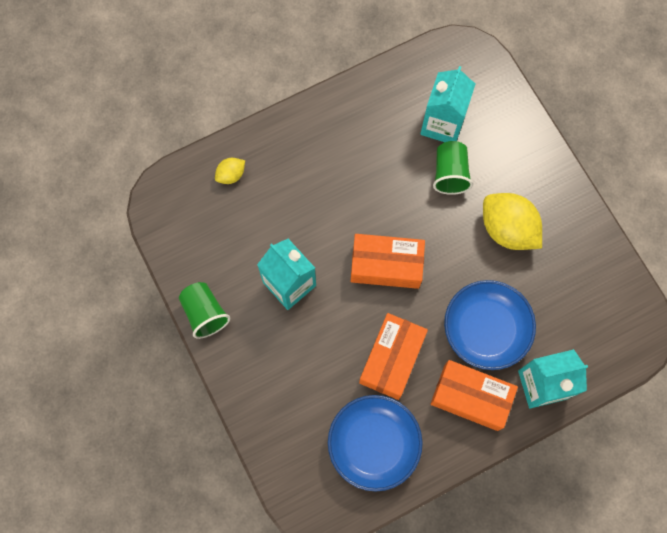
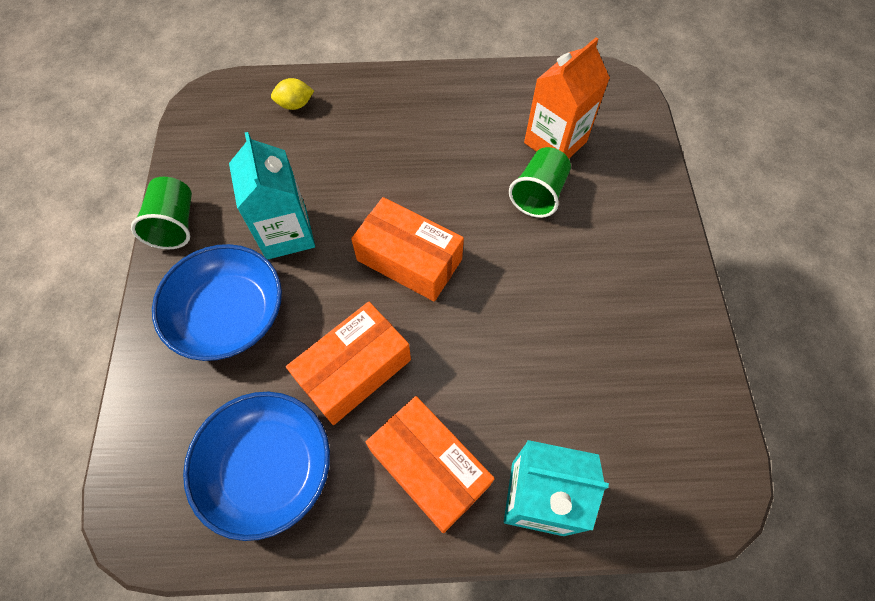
camera: 25 degrees right, 10 degrees down
turquoise carton [420,66,475,142] -> orange carton [524,37,610,158]
blue bowl [444,280,536,370] -> blue bowl moved to [152,244,282,361]
yellow lemon [483,193,542,250] -> none

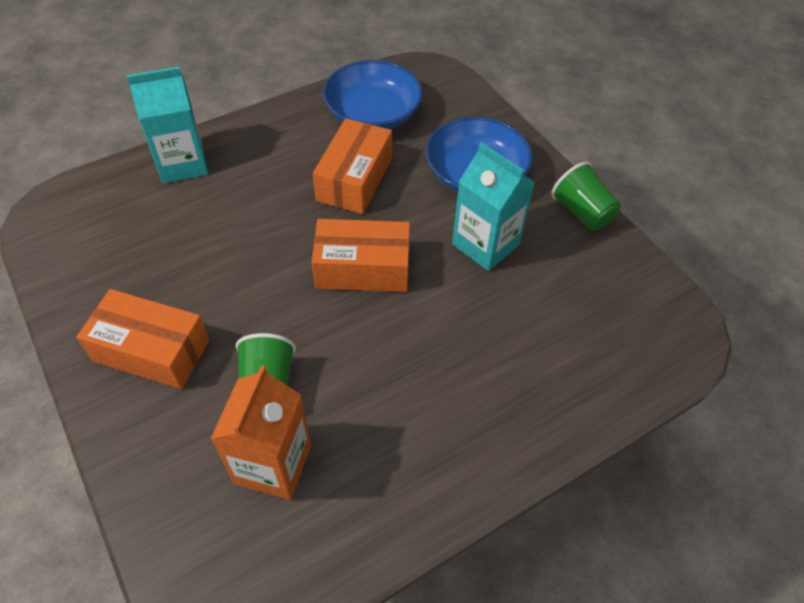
camera: 150 degrees right, 10 degrees down
yellow lemon [271,78,314,110] -> none
orange box [366,396,495,533] -> orange box moved to [76,289,210,389]

